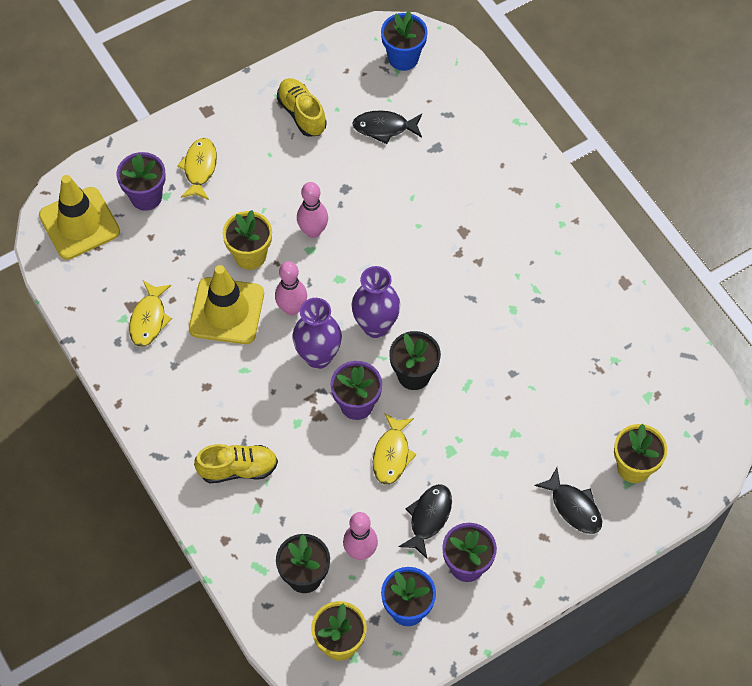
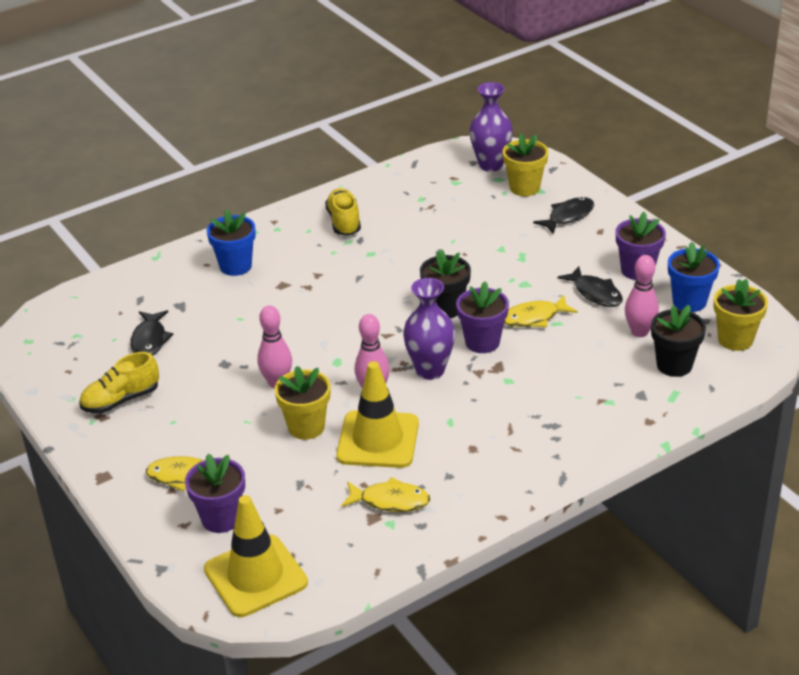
camera: 90 degrees left, 25 degrees down
yellow shoe [194,444,278,483] -> yellow shoe moved to [325,188,361,236]
purple vase [351,266,400,338] -> purple vase moved to [470,82,513,172]
yellow fish [373,413,417,485] -> yellow fish turned 150 degrees clockwise [504,295,578,327]
blue flower pot [381,11,428,71] -> blue flower pot moved to [207,209,256,276]
black fish [399,484,452,558] -> black fish turned 150 degrees counterclockwise [557,266,623,307]

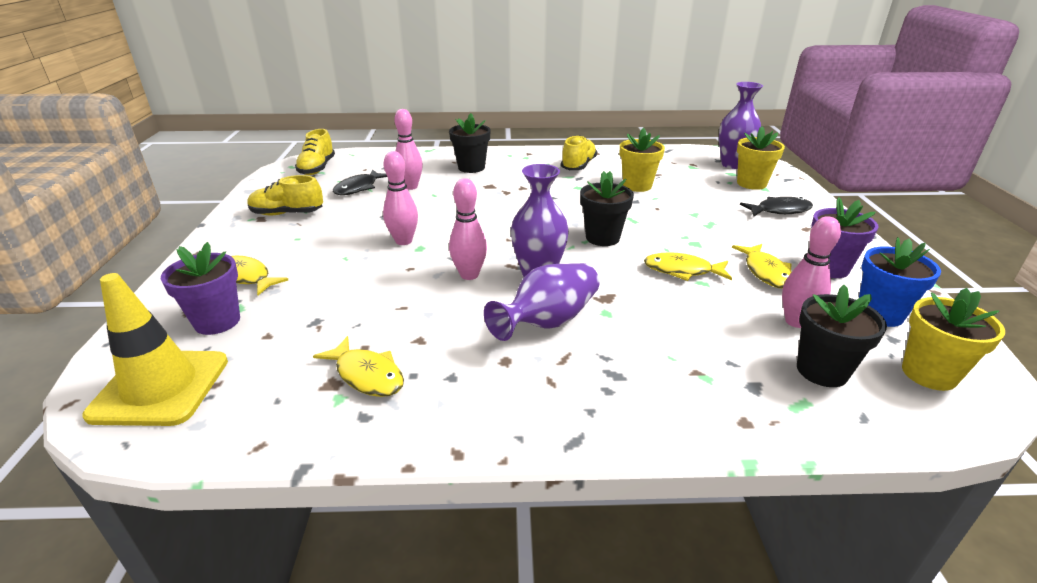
camera: 30 degrees right, 5 degrees down
blue flower pot [207,209,256,276] -> black flower pot [449,113,490,173]
yellow flower pot [274,366,331,440] -> yellow flower pot moved to [620,128,665,192]
yellow traffic cone [336,361,419,468] -> none
purple flower pot [456,281,509,353] -> none
black fish [557,266,623,307] -> yellow fish [732,244,792,289]
none -> yellow shoe [295,129,335,175]
none -> pink bowling pin [394,109,423,190]
none -> purple vase [484,263,600,341]

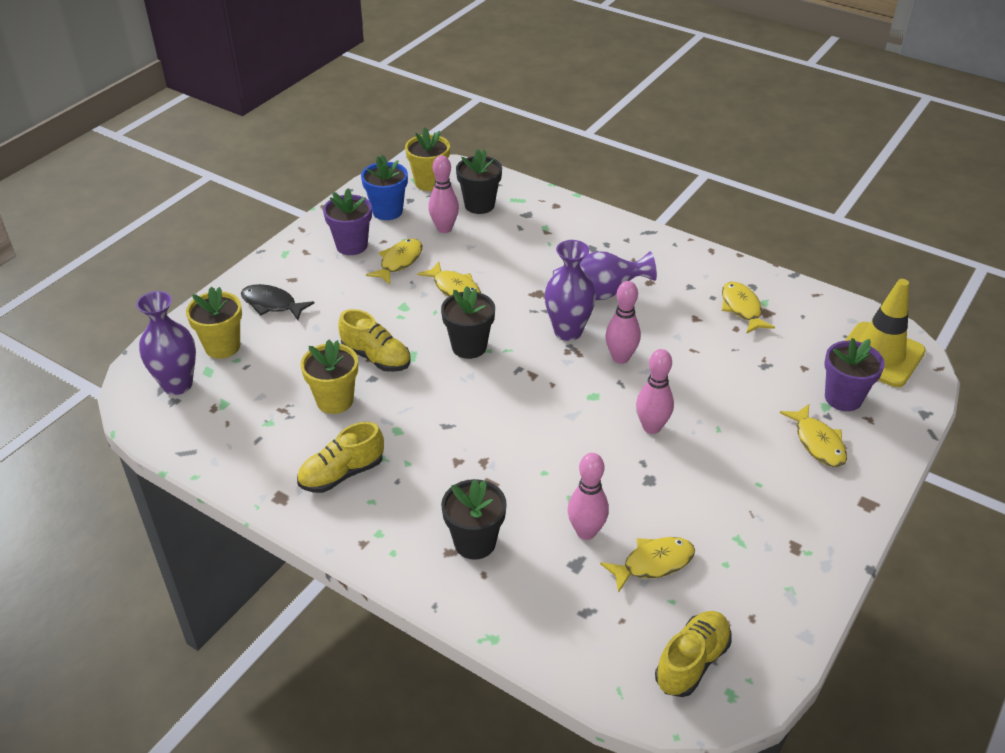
camera: 145 degrees left, 10 degrees up
yellow shoe [247,175,323,215] -> yellow shoe moved to [338,309,410,372]
black fish [333,169,387,195] -> yellow fish [600,537,695,593]

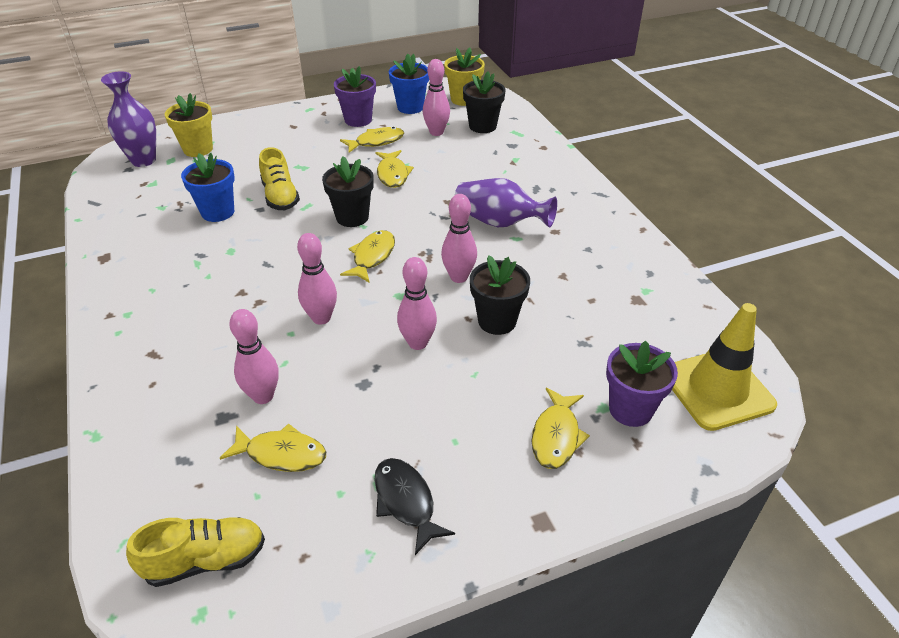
camera: 35 degrees right, 0 degrees up
black fish [241,284,314,320] -> black fish moved to [374,458,455,555]
yellow shoe [297,422,384,493] -> none
yellow flower pot [301,339,358,414] -> blue flower pot [181,153,235,222]
black flower pot [441,479,507,560] -> black flower pot moved to [470,255,530,335]
purple vase [545,240,596,341] -> none
yellow fish [722,282,775,334] -> yellow fish moved to [340,230,395,283]
none -> pink bowling pin [297,233,337,325]

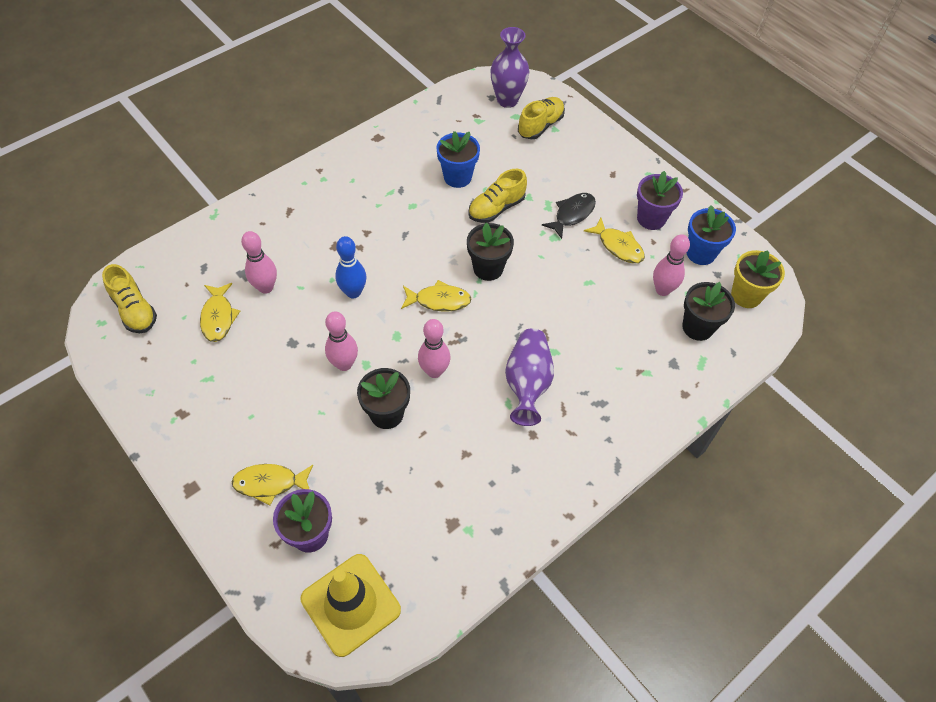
camera: 70 degrees right, 15 degrees up
yellow flower pot [165,93,213,157] -> yellow shoe [518,97,565,139]
pink bowling pin [297,233,337,325] -> blue bowling pin [335,236,366,299]
black fish [374,458,455,555] -> black fish moved to [542,193,596,239]
yellow fish [375,150,414,188] -> none

